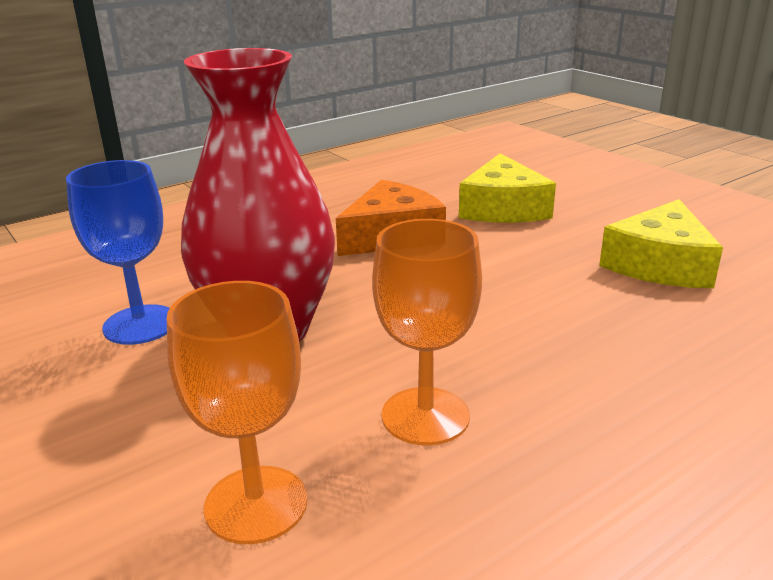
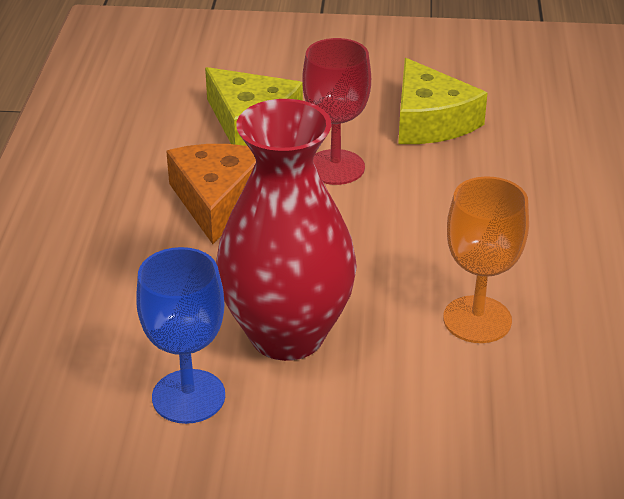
camera: 50 degrees left, 10 degrees up
orange goblet [167,281,307,544] -> none
none -> red goblet [302,38,371,185]

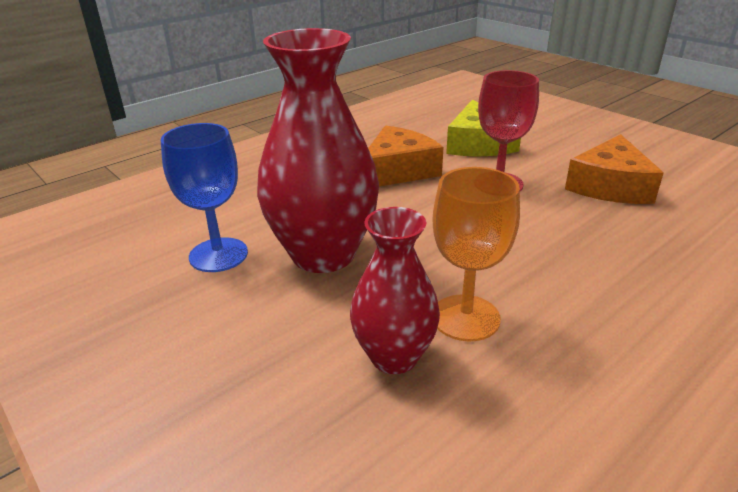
camera: 45 degrees right, 5 degrees down
yellow cheese [398,58,488,144] -> orange cheese [565,134,664,204]
none -> red vase [350,207,440,374]

